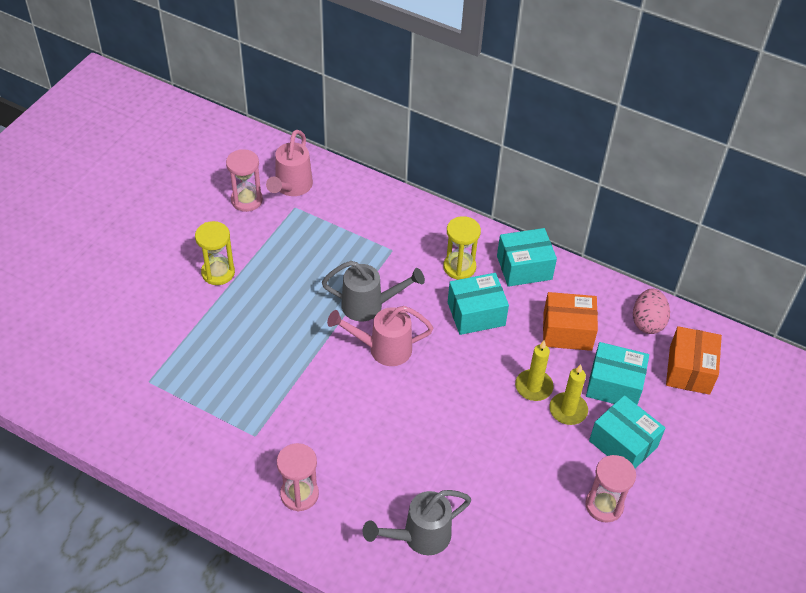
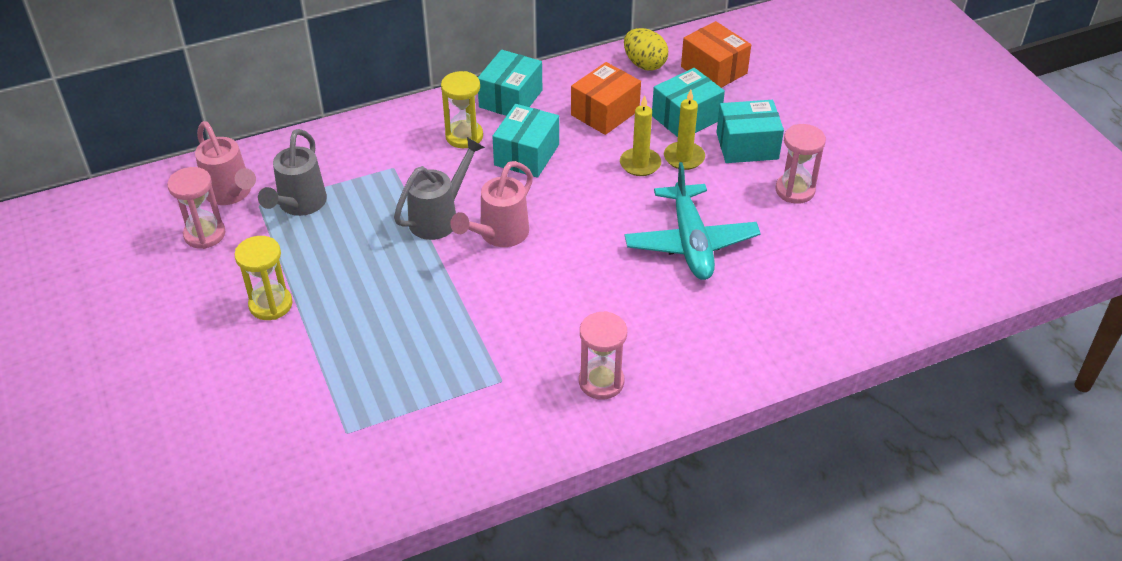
camera: 50 degrees left, 5 degrees down
grey watering can [363,490,471,555] -> grey watering can moved to [258,129,327,216]
pink egg [633,289,670,334] -> yellow egg [624,28,668,71]
none -> turquoise plane [624,162,761,280]

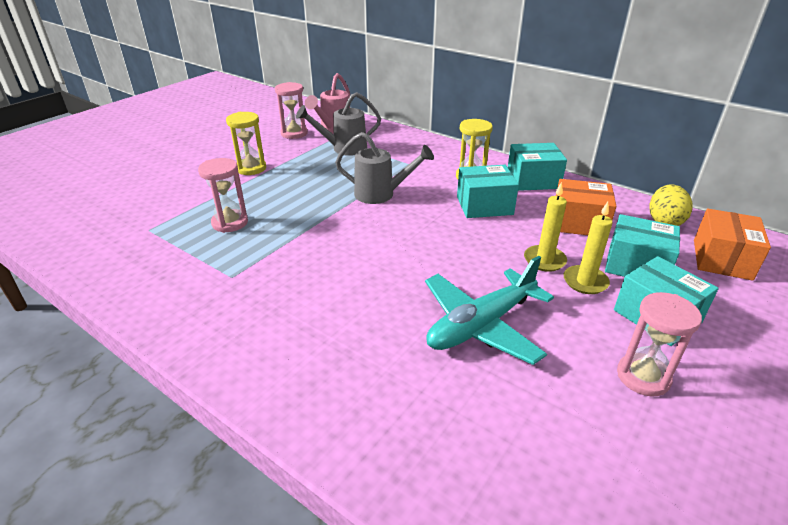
camera: 60 degrees right, 10 degrees down
pink watering can [450,161,533,247] -> none
pink hourglass [579,311,627,400] -> pink hourglass moved to [198,158,248,233]

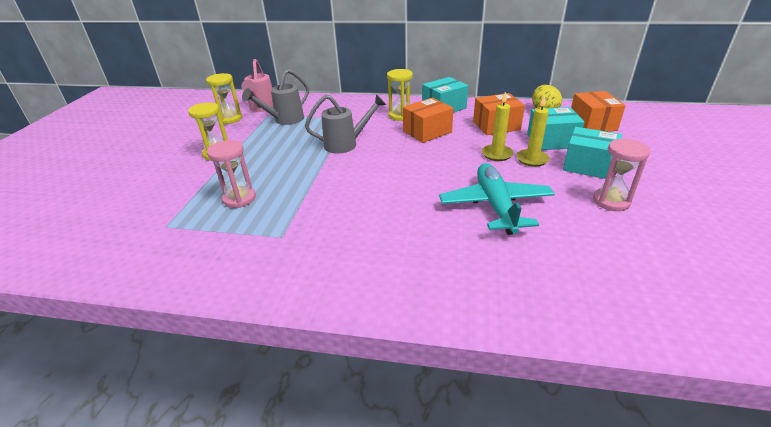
camera: 25 degrees left, 0 degrees up
pink hourglass [275,82,308,139] -> yellow hourglass [206,73,242,124]
turquoise plane [425,256,554,365] -> turquoise plane turned 150 degrees clockwise [439,163,555,235]
turquoise box [457,165,519,218] -> orange box [403,98,454,143]

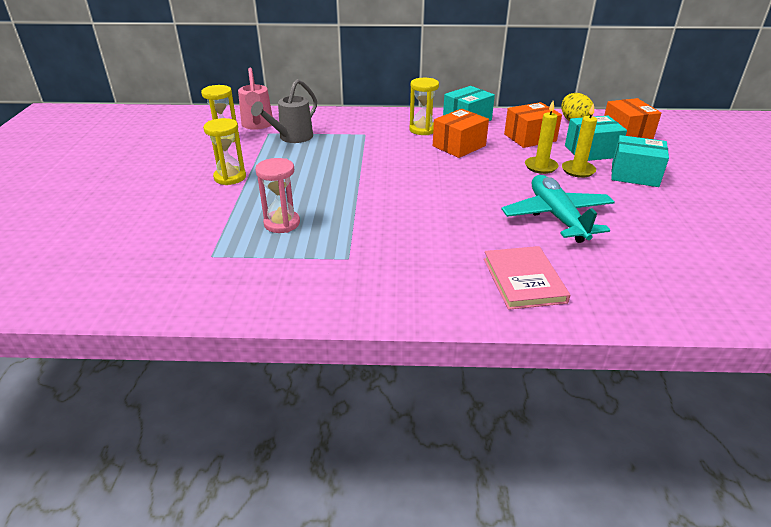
camera: 10 degrees left, 0 degrees up
grey watering can [305,94,386,153] -> none
pink hourglass [593,138,650,211] -> none
none -> pink book [484,246,570,310]

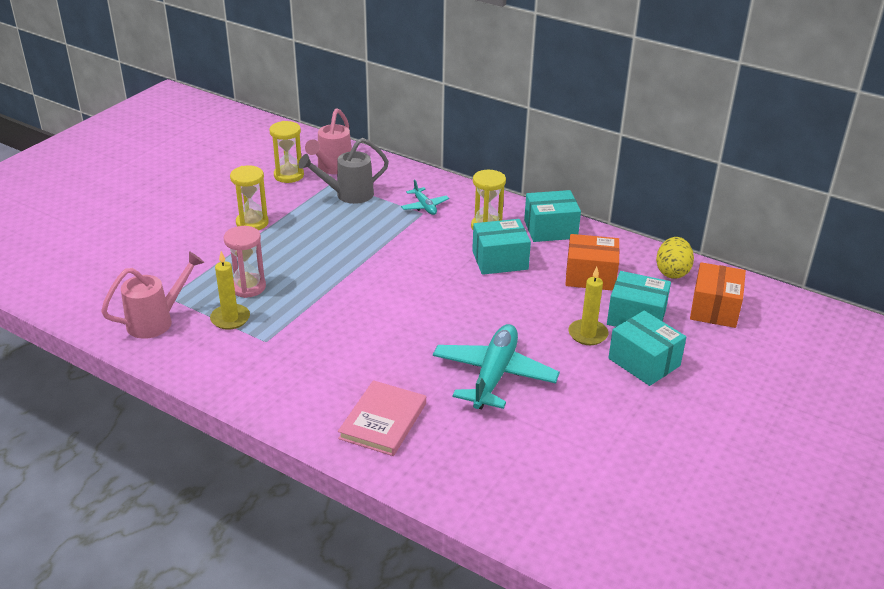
camera: 30 degrees right, 0 degrees up
orange box [433,109,489,158] -> turquoise box [472,219,531,275]
yellow candle [525,101,559,174] -> yellow candle moved to [210,251,250,330]
none -> pink watering can [101,251,204,339]
none -> turquoise plane [401,179,449,215]

